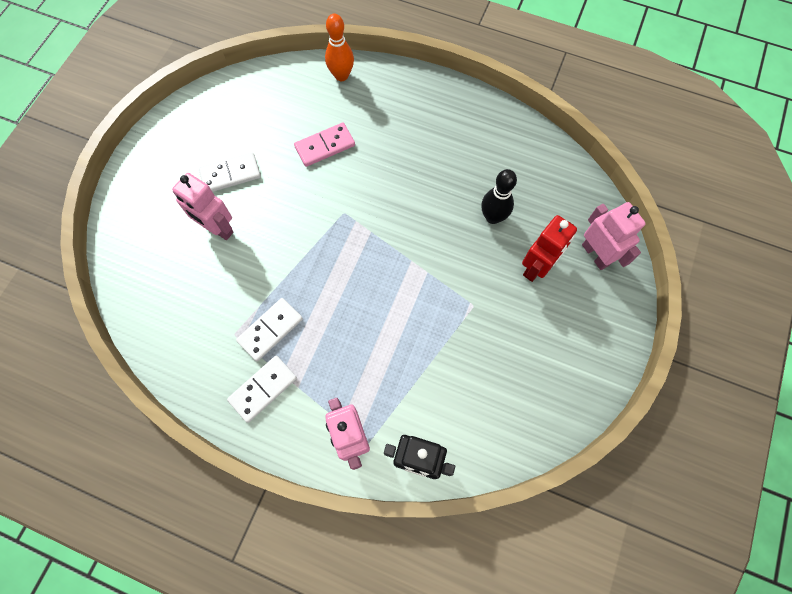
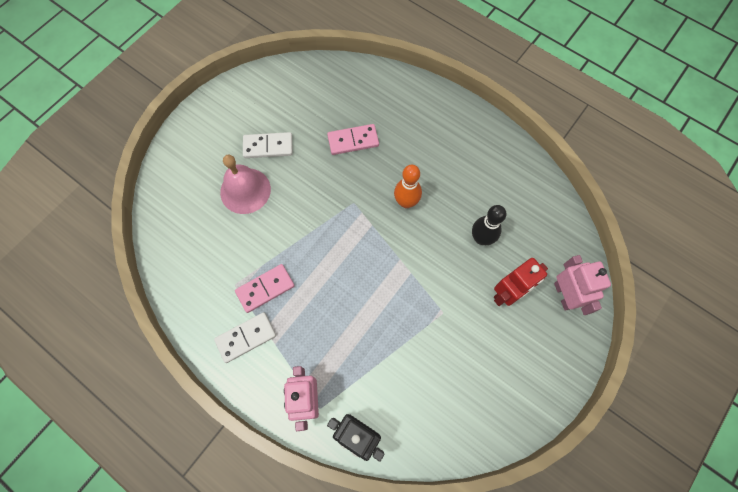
camera: 15 degrees right, 0 degrees up
pink robot [172,173,233,240] -> pink bell [220,155,271,214]
white domino [236,298,303,361] -> pink domino [235,264,295,313]
orange bowling pin [325,14,354,81] -> orange bowling pin moved to [394,165,422,208]

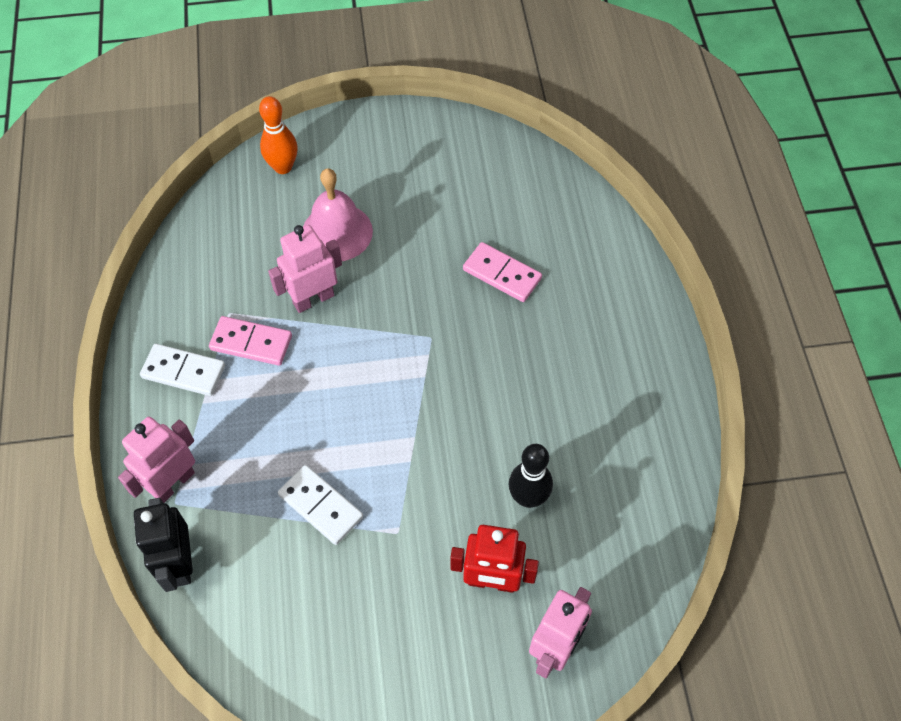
camera: 45 degrees right, 10 degrees down
white domino [243,132,293,158] -> white domino moved to [278,465,363,545]
orange bowling pin [394,165,422,208] -> orange bowling pin moved to [259,96,298,174]
none -> pink robot [268,225,342,313]

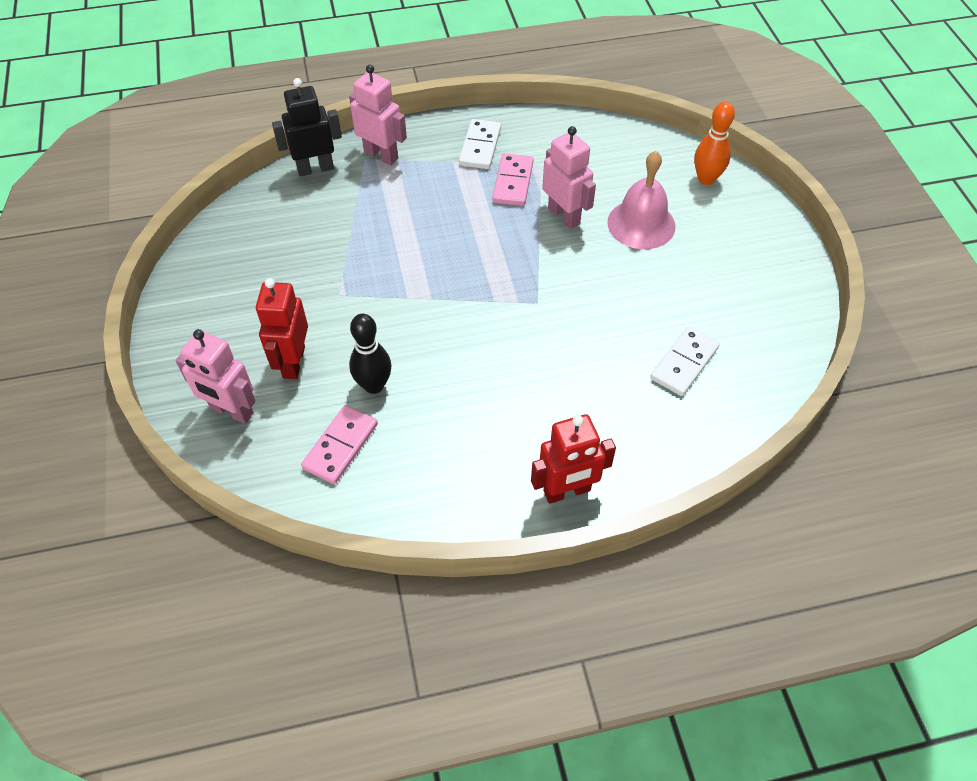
camera: 85 degrees right, 5 degrees down
white domino [278,465,363,545] -> white domino moved to [650,326,720,396]
pink domino [463,242,542,302] -> pink domino moved to [301,405,378,484]
none -> red robot [531,414,616,504]

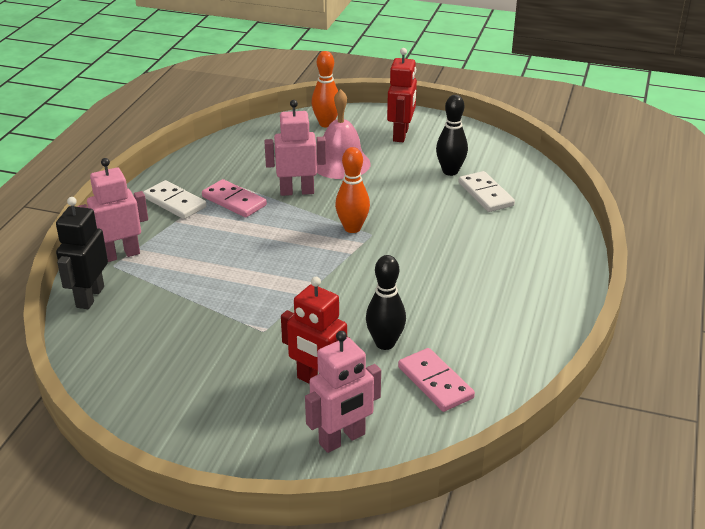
camera: 60 degrees left, 20 degrees down
red robot [531,414,616,504] -> red robot moved to [387,48,417,142]
none -> orange bowling pin [335,147,370,233]
none -> black bowling pin [436,95,468,176]

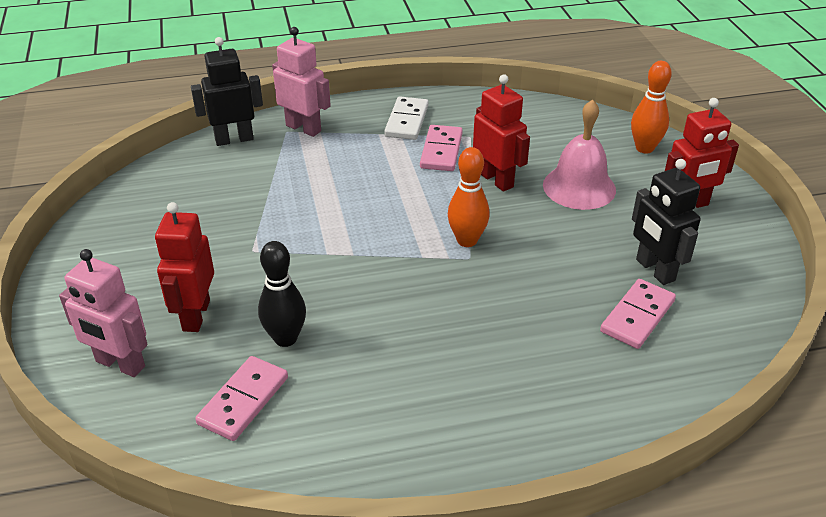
camera: 60 degrees right, 5 degrees up
pink robot [264,100,326,196] -> red robot [473,74,530,192]
black bowling pin [436,95,468,176] -> black robot [632,159,701,285]
white domino [459,171,515,212] -> pink domino [600,279,676,349]

